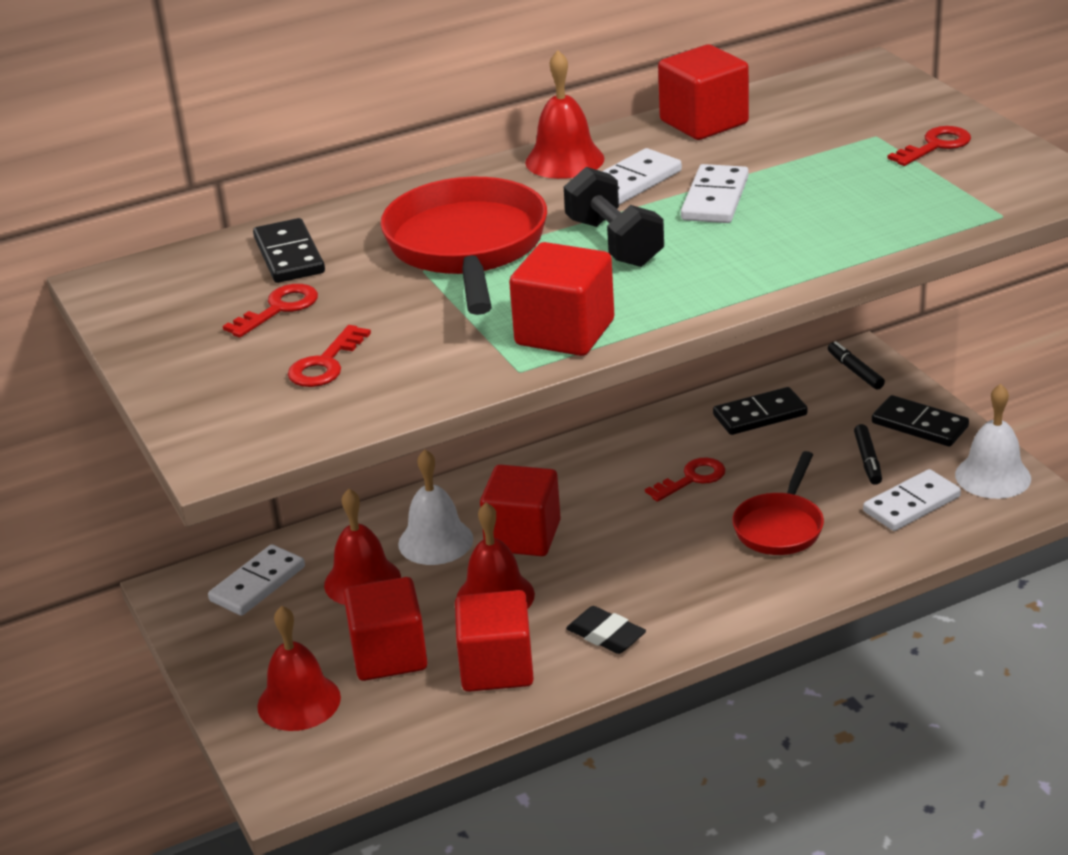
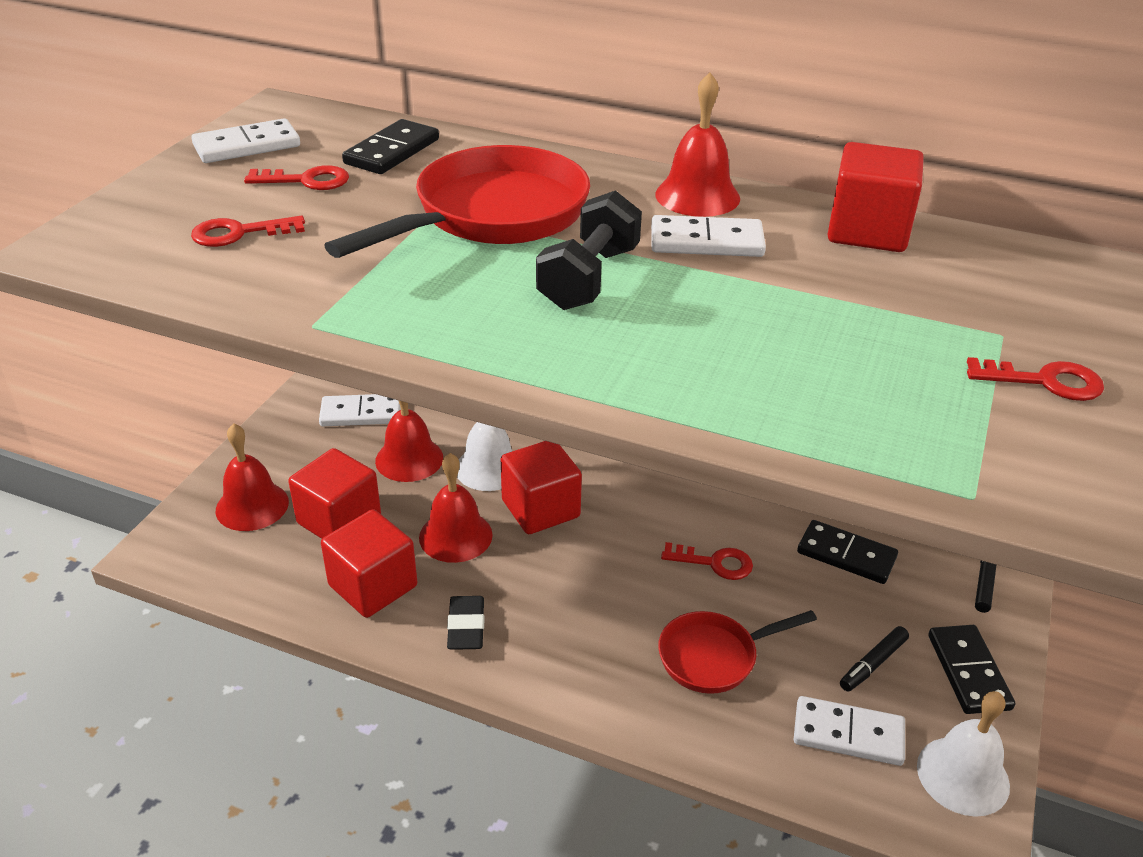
camera: 45 degrees right, 5 degrees up
red cube [509,242,614,356] -> none
white domino [681,164,749,223] -> white domino moved to [192,118,300,163]

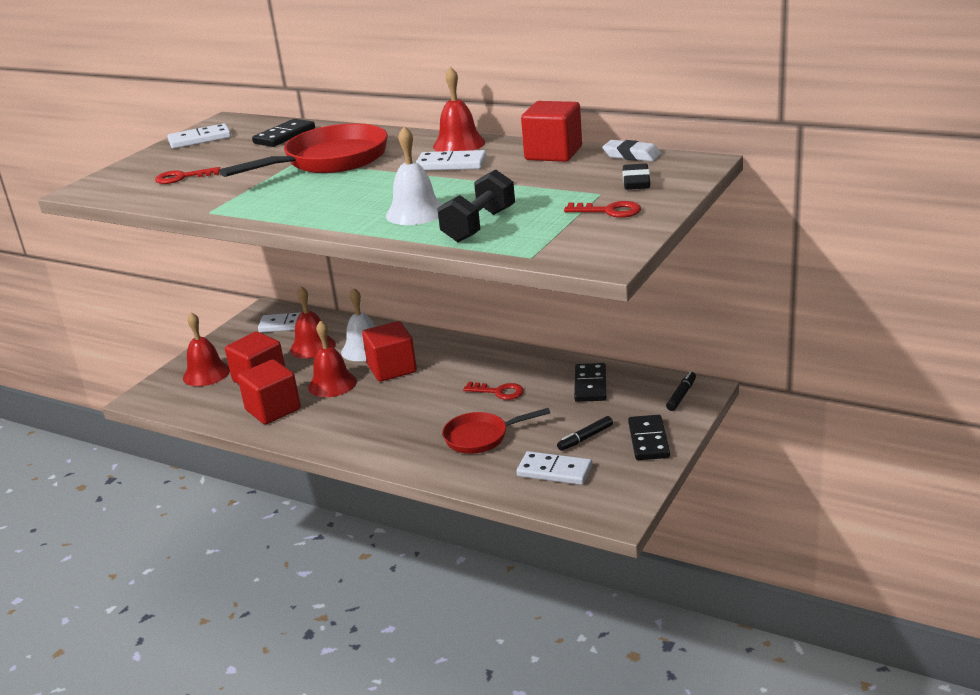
camera: 10 degrees right, 10 degrees down
red key [244,165,349,190] -> none
black eraser [447,596,485,650] -> black eraser moved to [623,164,650,190]
black dumbbell [536,190,642,310] -> black dumbbell moved to [437,169,515,242]
black domino [797,520,898,584] -> black domino turned 60 degrees clockwise [574,363,606,402]
white bell [917,691,1010,817] -> white bell moved to [386,126,443,225]
none -> white eraser [602,140,661,162]

